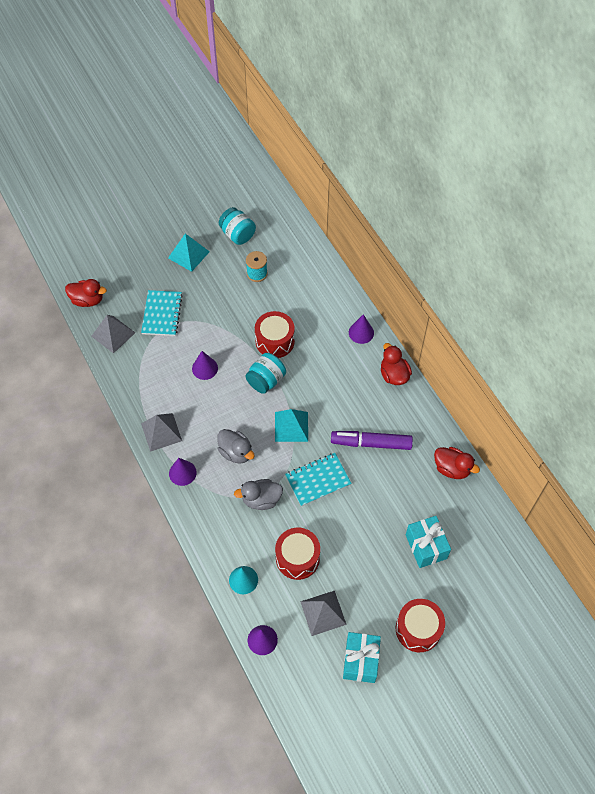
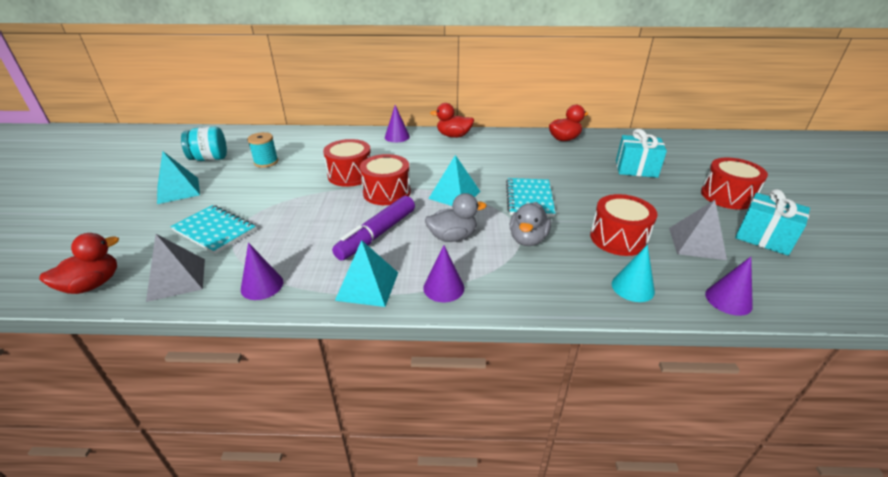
camera: 60 degrees left, 25 degrees down
grey pyramid [141,413,182,452] -> turquoise pyramid [335,240,398,307]
purple cone [192,351,218,380] -> purple cone moved to [241,243,283,300]
turquoise jar [245,353,286,394] -> red drum [360,154,411,205]
purple marker [331,431,413,450] -> purple marker moved to [332,196,415,261]

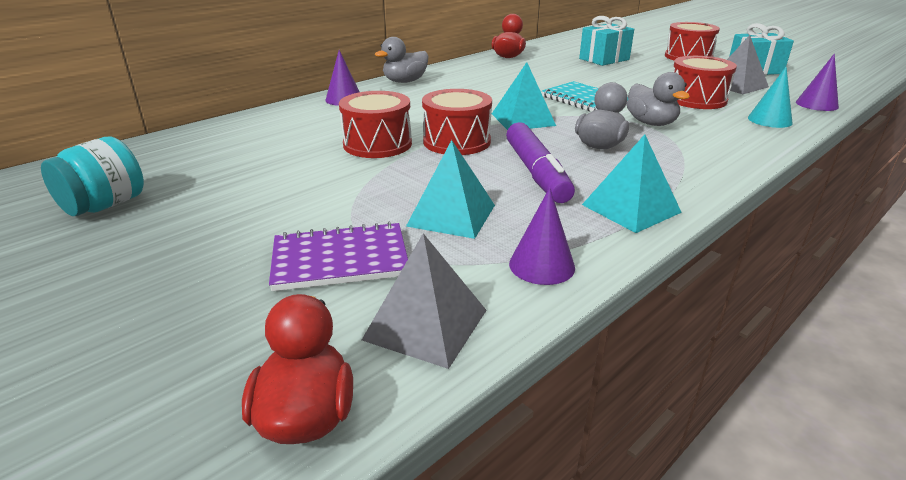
camera: 45 degrees left, 5 degrees down
turquoise pyramid [157,151,200,204] -> turquoise pyramid moved to [406,140,495,239]
turquoise notebook [170,205,256,254] -> purple notebook [269,222,408,291]
turquoise spool [247,132,278,168] -> none
purple cone [423,245,464,302] -> none
red duck [430,103,474,138] -> grey duck [375,37,428,83]

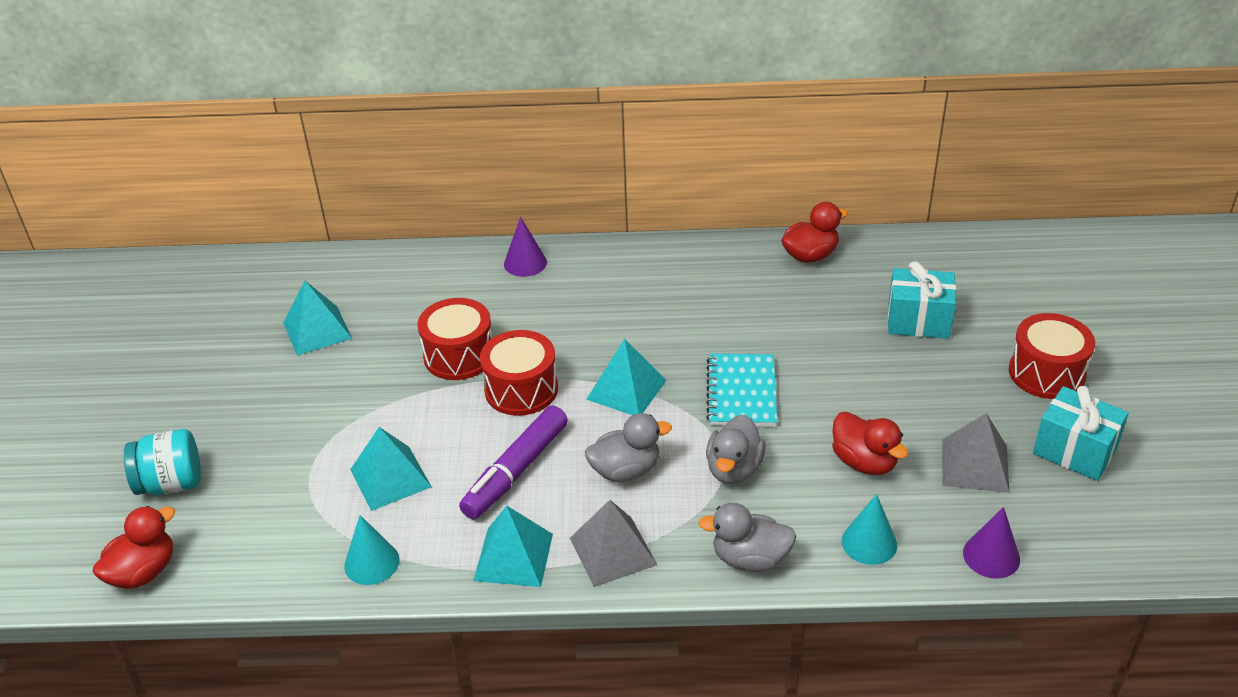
camera: 45 degrees right, 10 degrees up
turquoise jar [41,137,144,216] -> turquoise jar moved to [124,429,201,495]
purple notebook [269,222,408,291] -> none
grey pyramid [362,233,487,369] -> grey pyramid moved to [570,500,657,587]
grey duck [375,37,428,83] -> grey duck moved to [698,503,796,572]
purple cone [509,188,575,285] -> turquoise cone [344,515,399,585]
red drum [673,56,737,109] -> red duck [832,412,909,475]
none -> turquoise pyramid [283,281,352,355]

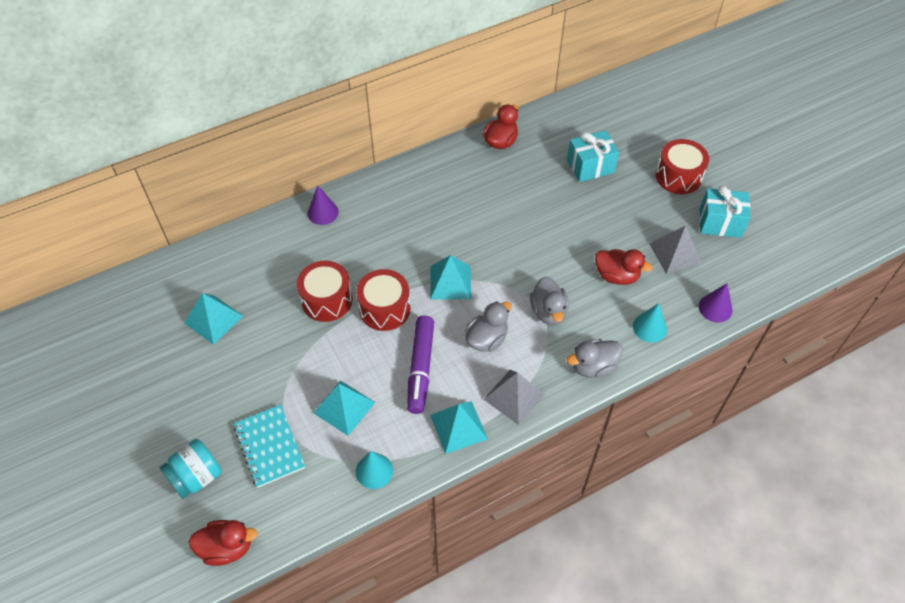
camera: 30 degrees left, 15 degrees up
red duck [93,506,175,589] -> red duck turned 75 degrees clockwise [189,520,258,566]
turquoise notebook [706,354,777,426] -> turquoise notebook moved to [234,405,305,488]

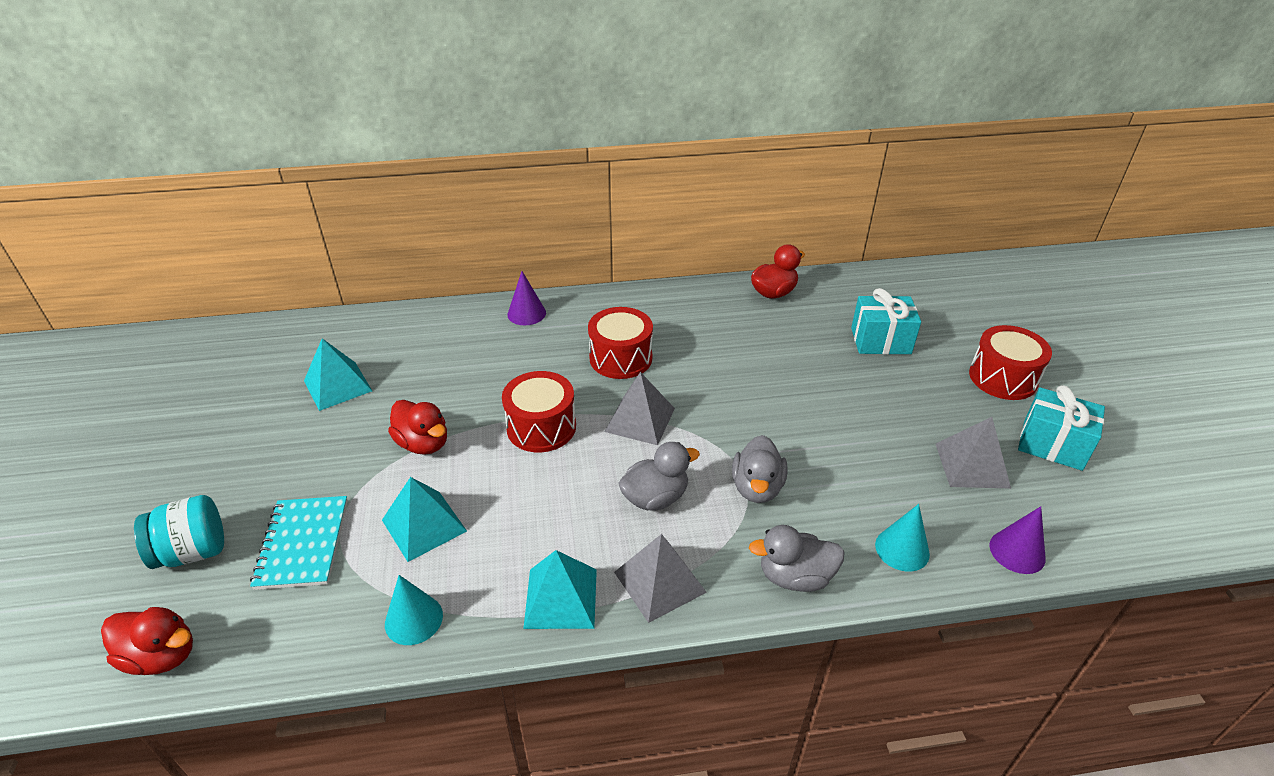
camera: 20 degrees right, 15 degrees down
red drum [297,261,352,322] -> red drum moved to [588,307,653,379]
purple marker [407,316,434,414] -> none
turquoise pyramid [430,255,471,300] -> grey pyramid [605,372,675,445]
red duck [595,249,652,285] -> red duck moved to [388,400,447,455]

